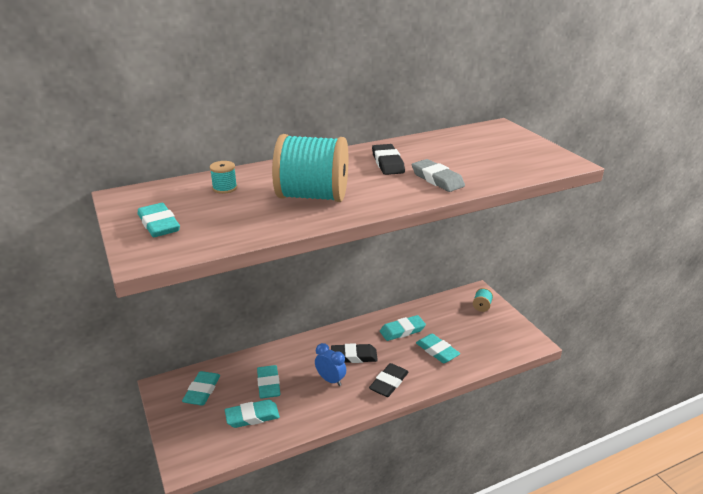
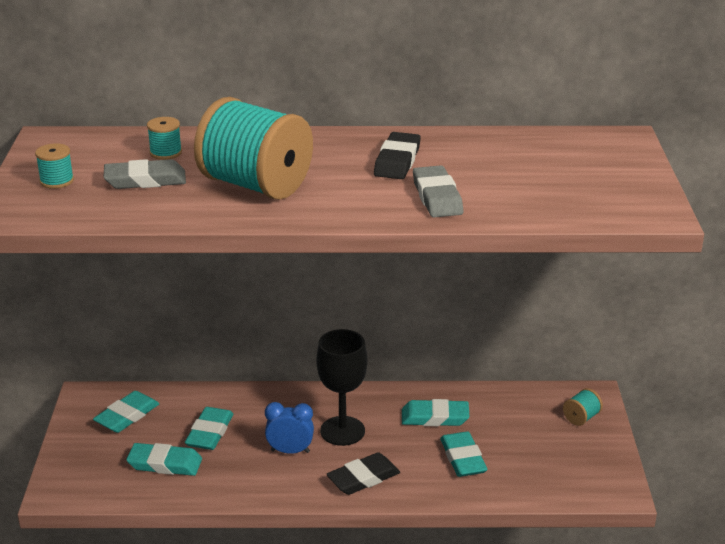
camera: 25 degrees right, 0 degrees up
turquoise eraser [138,203,180,237] -> turquoise spool [35,143,74,189]
blue clock [315,343,346,386] -> blue clock turned 60 degrees counterclockwise [265,402,314,454]
black eraser [331,343,378,363] -> black goblet [316,329,367,446]
none -> grey eraser [104,159,186,189]

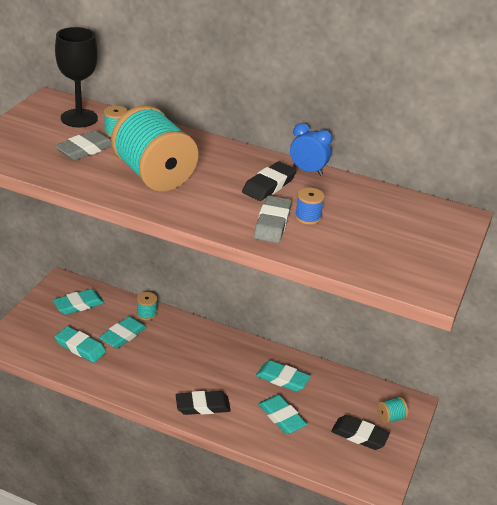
camera: 20 degrees right, 5 degrees up
turquoise spool [35,143,74,189] -> turquoise spool moved to [137,292,157,320]
grey eraser [104,159,186,189] -> grey eraser turned 60 degrees counterclockwise [55,130,112,161]
blue clock [265,402,314,454] -> blue clock moved to [290,123,332,176]
black goblet [316,329,367,446] -> black goblet moved to [55,27,98,127]
turquoise eraser [440,431,488,477] -> turquoise eraser turned 45 degrees counterclockwise [258,395,307,434]
none -> blue spool [295,188,325,225]
none -> black eraser [331,415,390,450]

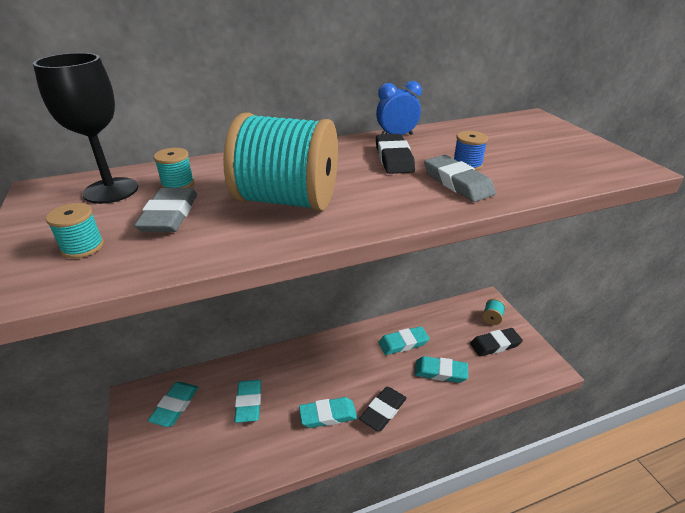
camera: 40 degrees left, 0 degrees up
turquoise eraser [55,326,106,363] -> turquoise eraser moved to [299,397,357,428]
turquoise spool [137,292,157,320] -> turquoise spool moved to [46,203,104,258]

